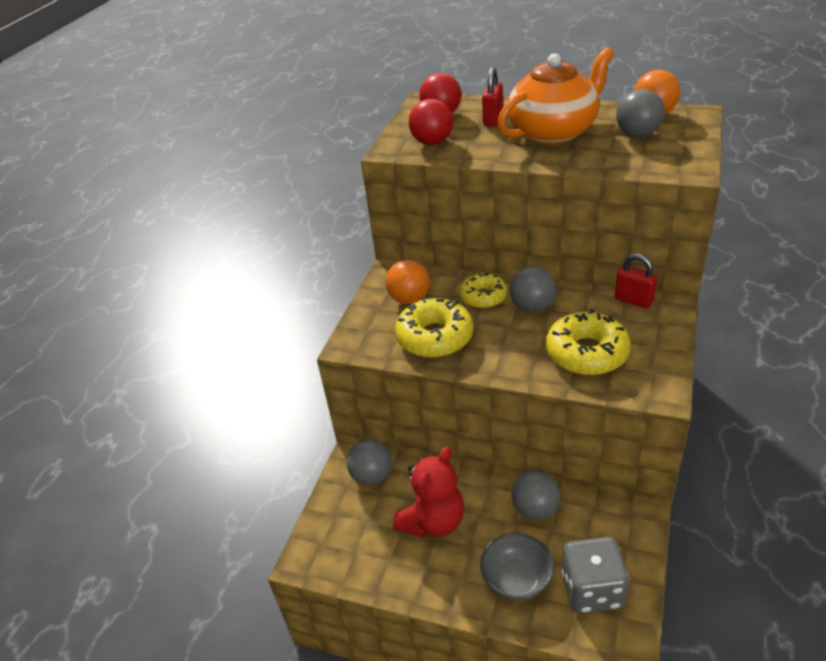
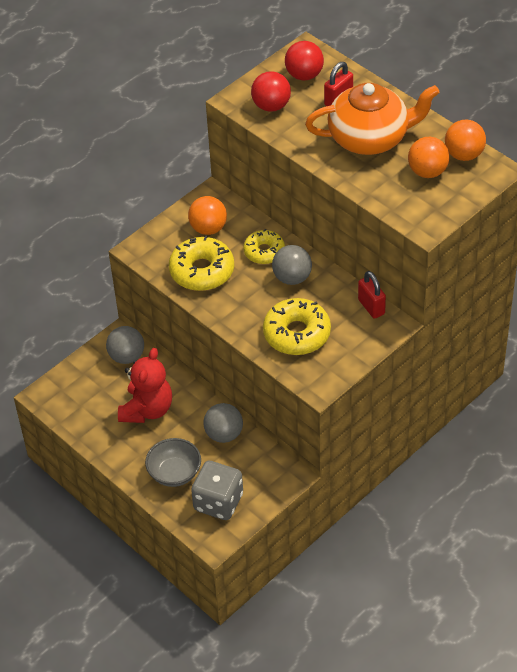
camera: 25 degrees right, 10 degrees up
red teddy bear [393,447,464,538] -> red teddy bear turned 45 degrees counterclockwise [118,348,172,423]
grey ball [616,89,665,138] -> orange ball [408,137,450,178]

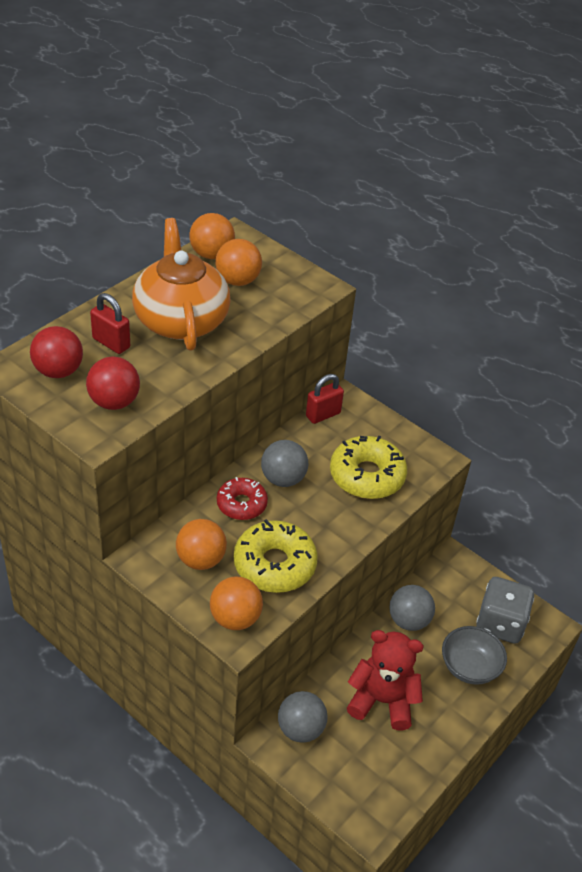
camera: 100 degrees left, 5 degrees down
yellow donut [243,229,285,264] -> red donut [217,477,268,520]
none -> orange ball [210,576,263,630]

